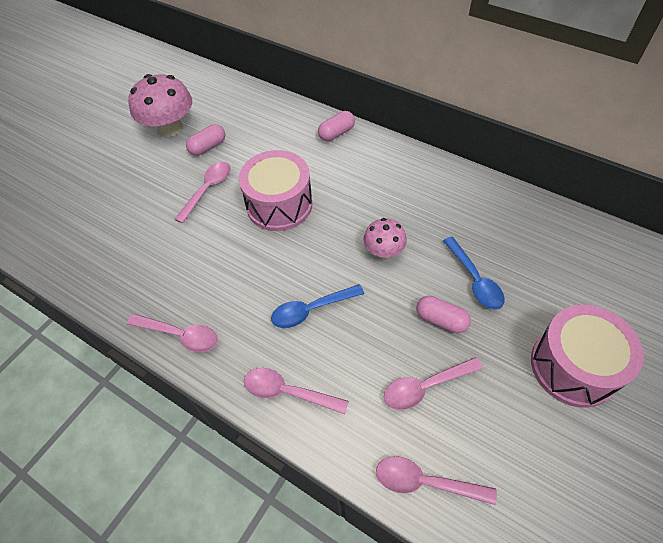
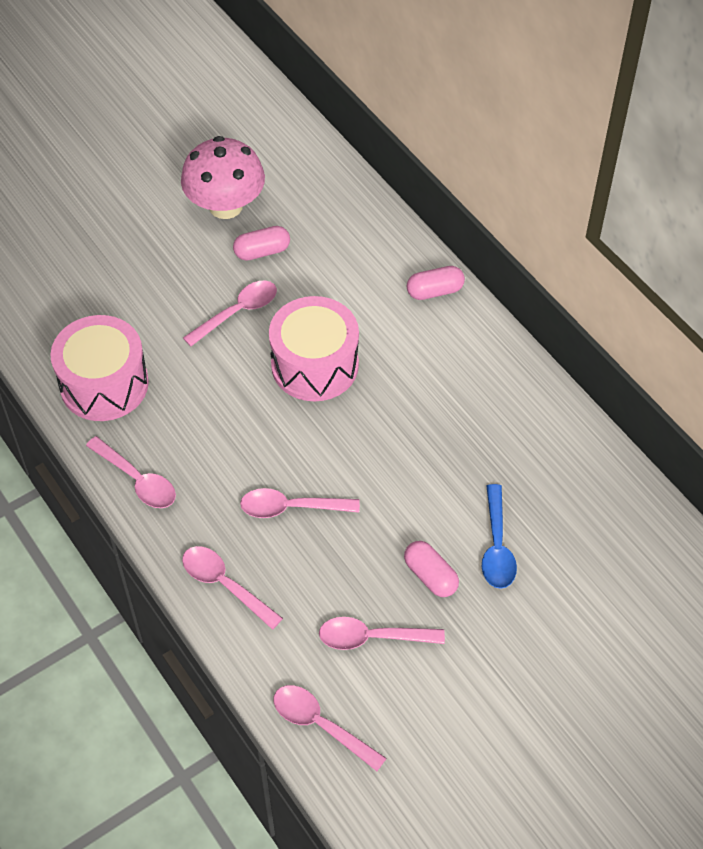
camera: 20 degrees right, 0 degrees up
blue spoon [271,284,364,328] -> pink spoon [240,488,360,518]
pink mushroom [363,218,407,259] -> none
pink drum [531,305,644,408] -> pink drum moved to [51,315,149,421]

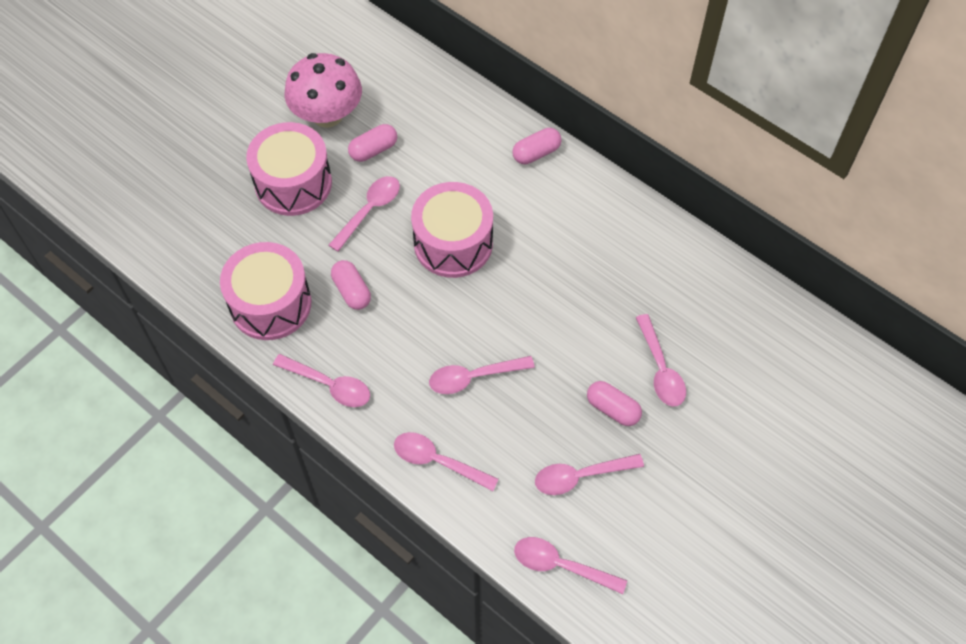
camera: 15 degrees left, 5 degrees up
blue spoon [482,484,517,589] -> pink spoon [636,314,686,406]
none -> pink drum [246,122,332,216]
none -> pink capsule [331,260,371,310]

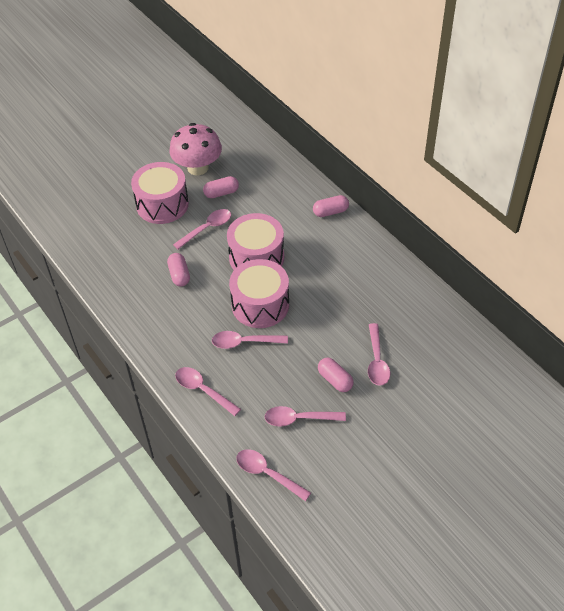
camera: 15 degrees right, 10 degrees down
pink drum [220,242,311,340] -> pink drum moved to [229,259,289,328]
pink spoon [273,354,370,407] -> none

